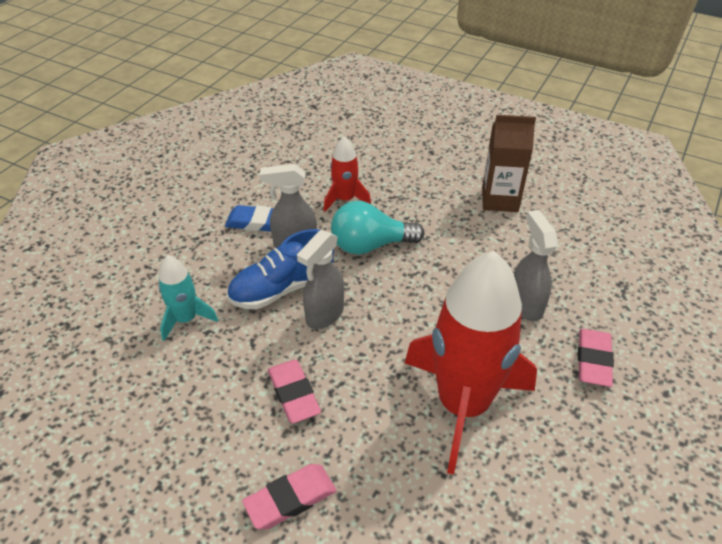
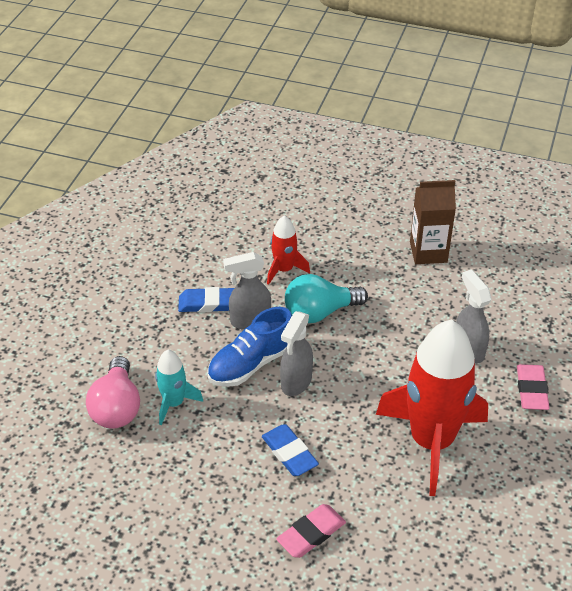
camera: 10 degrees left, 0 degrees up
pink eraser [268,360,321,424] -> blue eraser [262,424,319,476]
none -> pink light bulb [86,356,140,429]

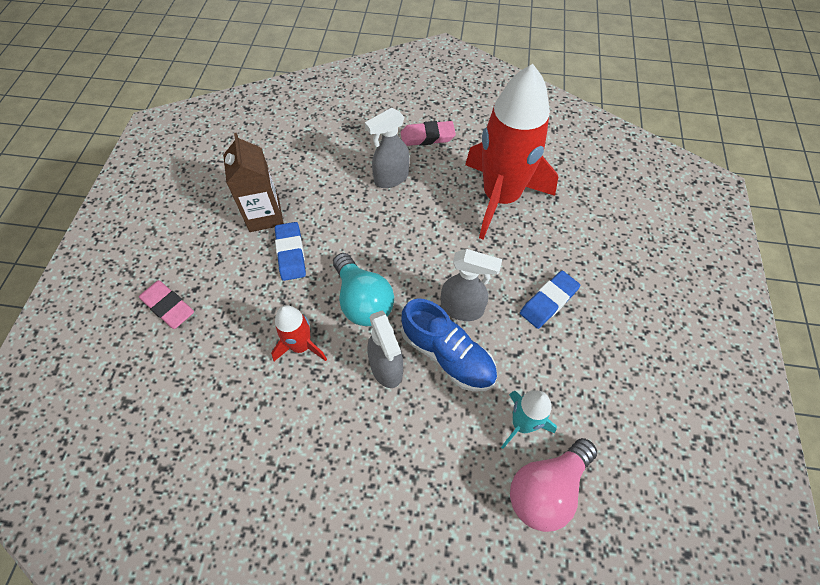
camera: 100 degrees left, 15 degrees up
pink light bulb [86,356,140,429] -> pink light bulb turned 150 degrees clockwise [510,438,597,532]
blue eraser [178,287,234,313] -> blue eraser moved to [275,222,306,281]
pink eraser [276,504,346,558] -> pink eraser moved to [139,280,194,329]

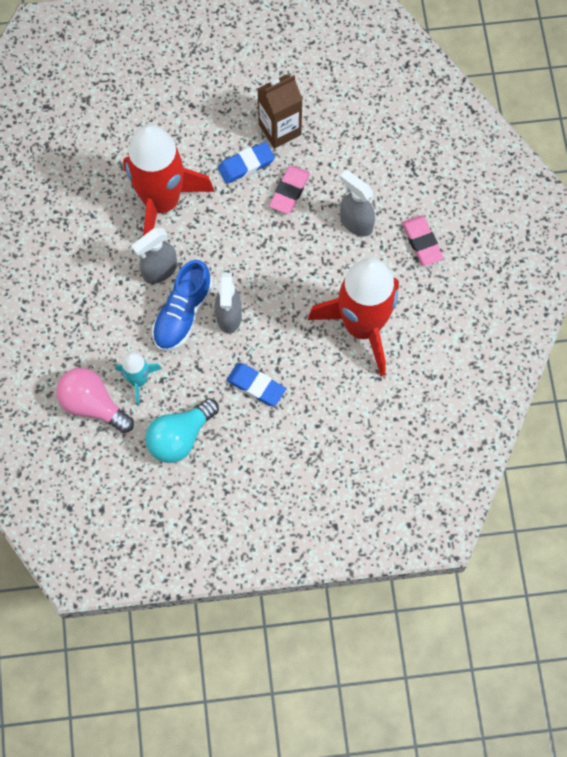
camera: 75 degrees right, 10 degrees up
pink eraser [139,280,194,329] -> pink eraser moved to [269,165,310,214]
red rocket [271,305,327,361] -> red rocket [123,125,214,236], size x2.13
turquoise light bulb [333,253,394,326] -> turquoise light bulb moved to [145,398,219,463]

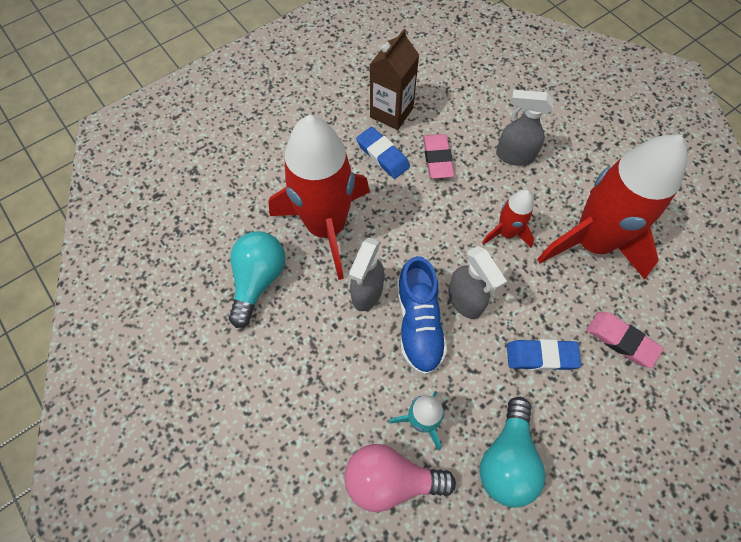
camera: 30 degrees left, 5 degrees down
blue eraser [218,142,275,184] -> blue eraser turned 75 degrees counterclockwise [356,127,410,179]
pink eraser [402,215,444,266] -> pink eraser moved to [587,312,663,368]
none -> turquoise light bulb [229,231,285,328]
none -> red rocket [482,190,534,248]

